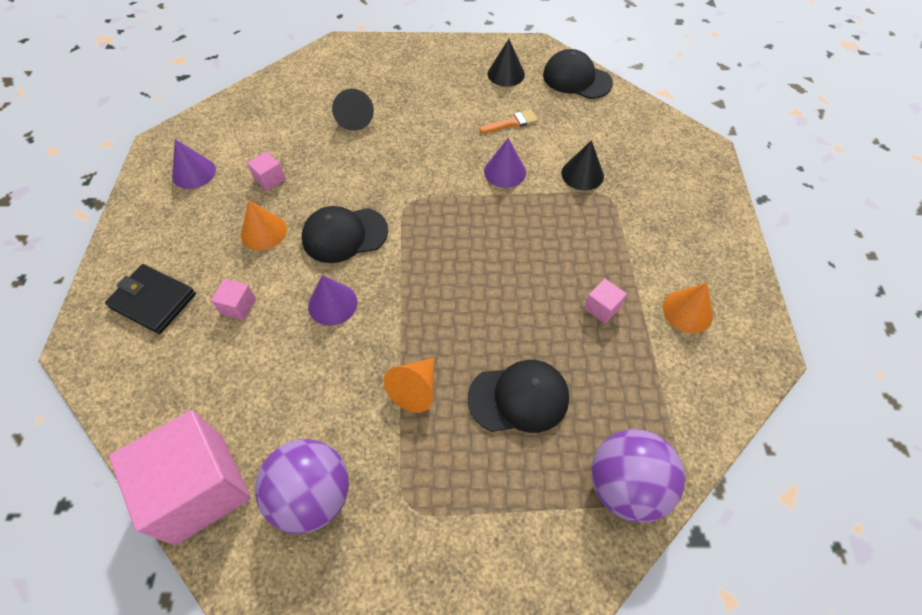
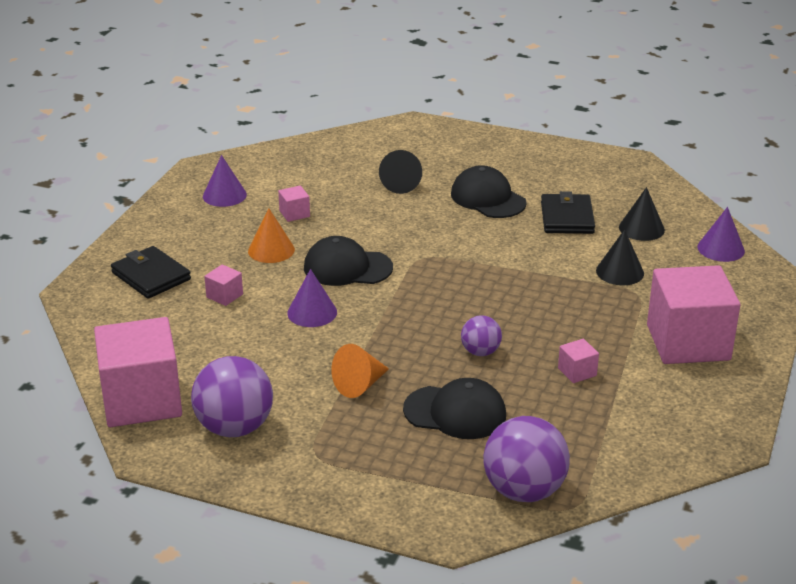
camera: 20 degrees right, 25 degrees down
orange brush [479,110,538,133] -> black wallet [541,191,595,234]
purple cone [484,138,526,188] -> purple cone moved to [697,207,745,262]
black cone [488,39,525,87] -> black cone moved to [619,187,665,241]
black cap [543,49,613,99] -> black cap moved to [451,165,527,218]
orange cone [663,283,713,333] -> none
none -> purple ball [461,315,502,356]
none -> pink cube [647,265,740,364]

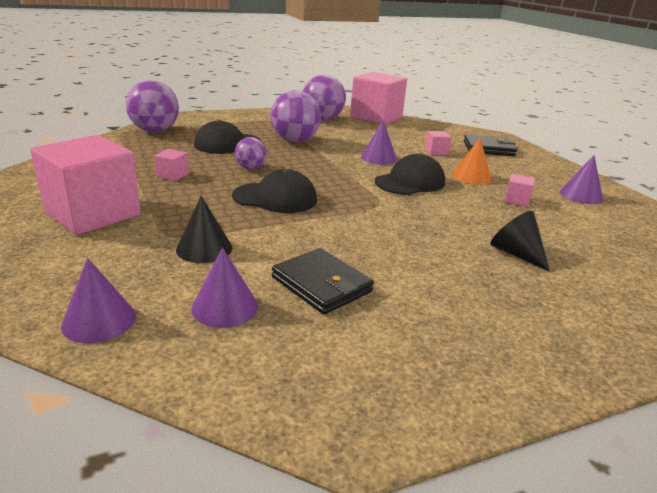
camera: 135 degrees right, 5 degrees down
orange cone [332,344,389,398] -> purple ball [270,90,321,143]
black cap [451,165,527,218] -> black cap moved to [232,169,317,213]
black cone [619,187,665,241] -> purple cone [191,247,258,328]

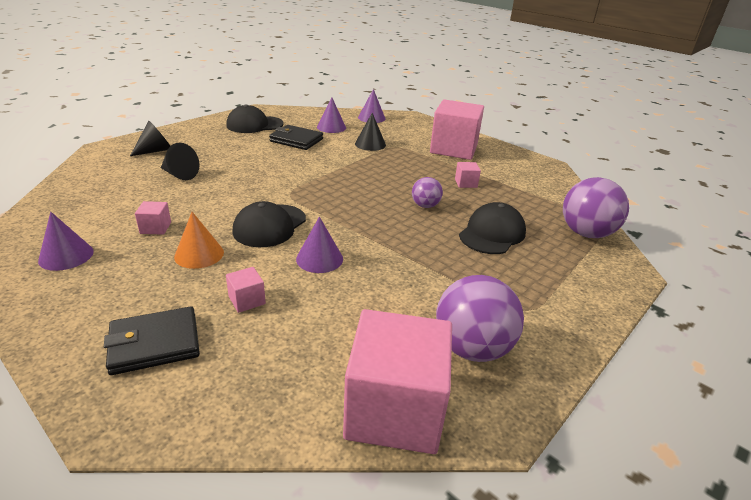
camera: 155 degrees right, 5 degrees up
black cap [232,169,317,213] -> black cap moved to [226,105,283,133]
purple ball [270,90,321,143] -> none
none -> black cone [130,121,170,156]

